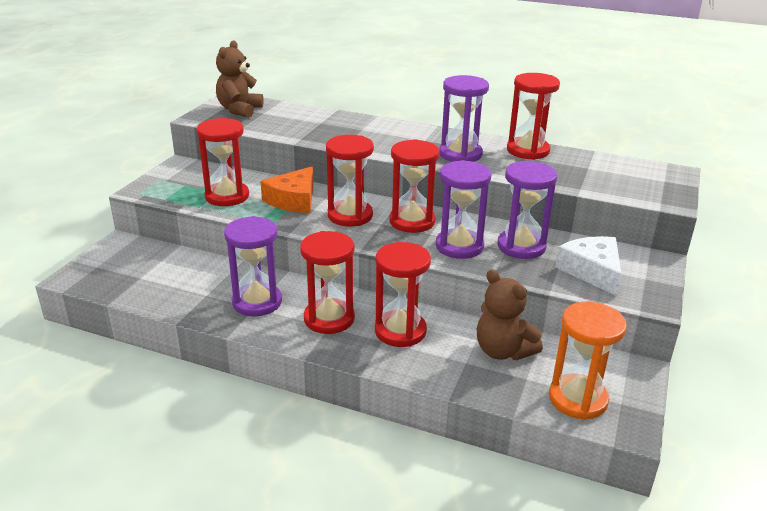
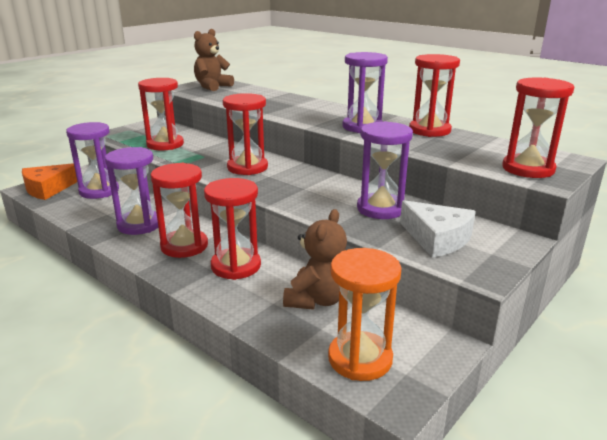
camera: 20 degrees right, 5 degrees down
orange cheese [261,166,314,213] -> orange cheese moved to [22,163,77,200]
red hourglass [389,139,440,233] -> red hourglass moved to [502,78,574,178]
purple hourglass [436,160,491,259] -> purple hourglass moved to [66,122,119,199]
brown teddy bear [477,269,543,360] -> brown teddy bear turned 135 degrees counterclockwise [283,209,347,310]
white cheese [555,236,622,296] -> white cheese turned 135 degrees clockwise [400,200,476,258]

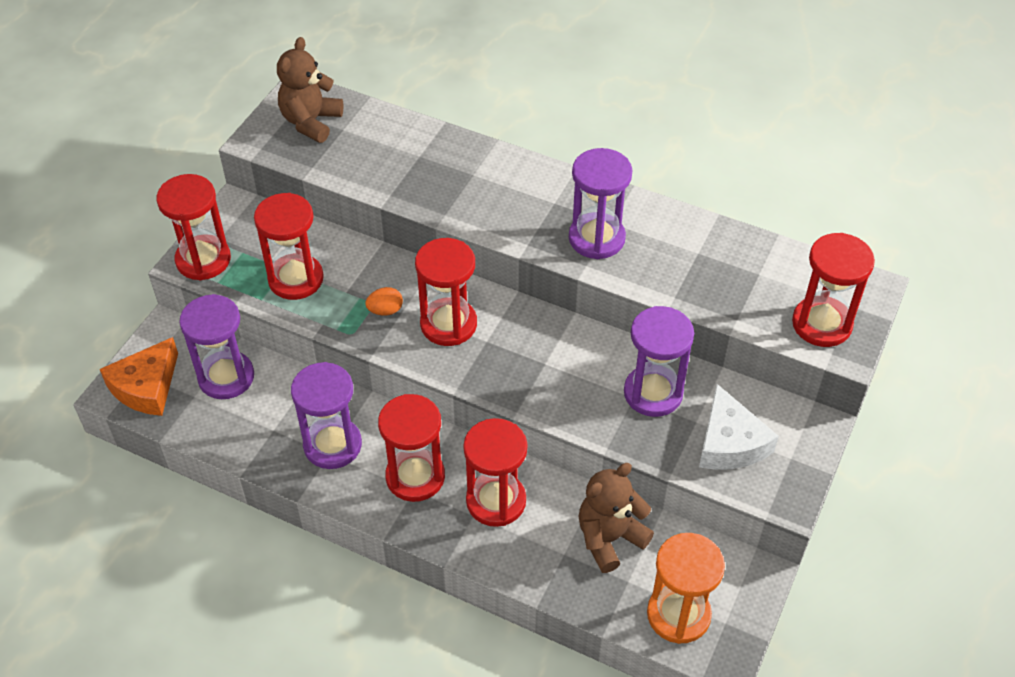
camera: 15 degrees left, 25 degrees up
brown teddy bear [283,209,347,310] -> brown teddy bear turned 135 degrees counterclockwise [578,463,654,573]
white cheese [400,200,476,258] -> white cheese turned 45 degrees clockwise [699,384,779,470]
red hourglass [409,54,460,137] -> red hourglass moved to [156,174,231,280]
none -> orange egg [365,287,403,316]

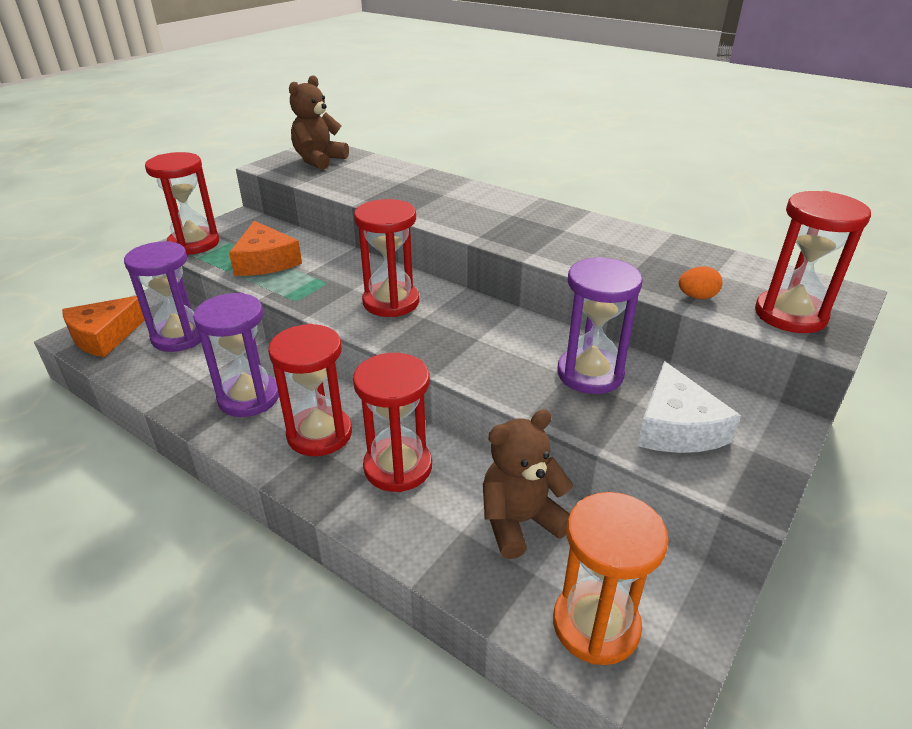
camera: 10 degrees right, 15 degrees down
red hourglass [254,193,324,300] -> orange cheese [229,221,302,276]
orange egg [365,287,403,316] -> orange egg moved to [679,266,723,299]
purple hourglass [569,148,633,259] -> none

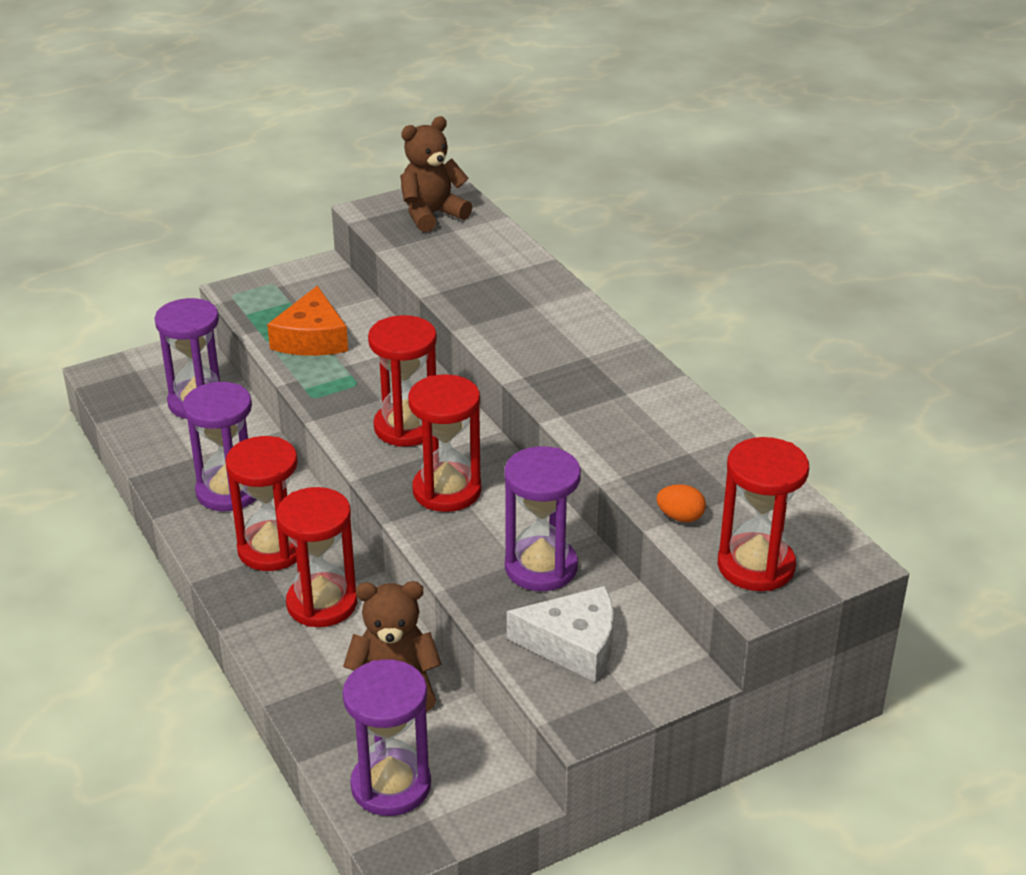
camera: 25 degrees right, 0 degrees up
orange cheese [62,296,145,357] -> none
red hourglass [145,152,219,255] -> red hourglass moved to [408,374,481,512]
orange hourglass [553,492,669,665] -> purple hourglass [343,659,431,816]
white cheese [637,361,741,453] -> white cheese turned 105 degrees counterclockwise [507,586,614,682]

